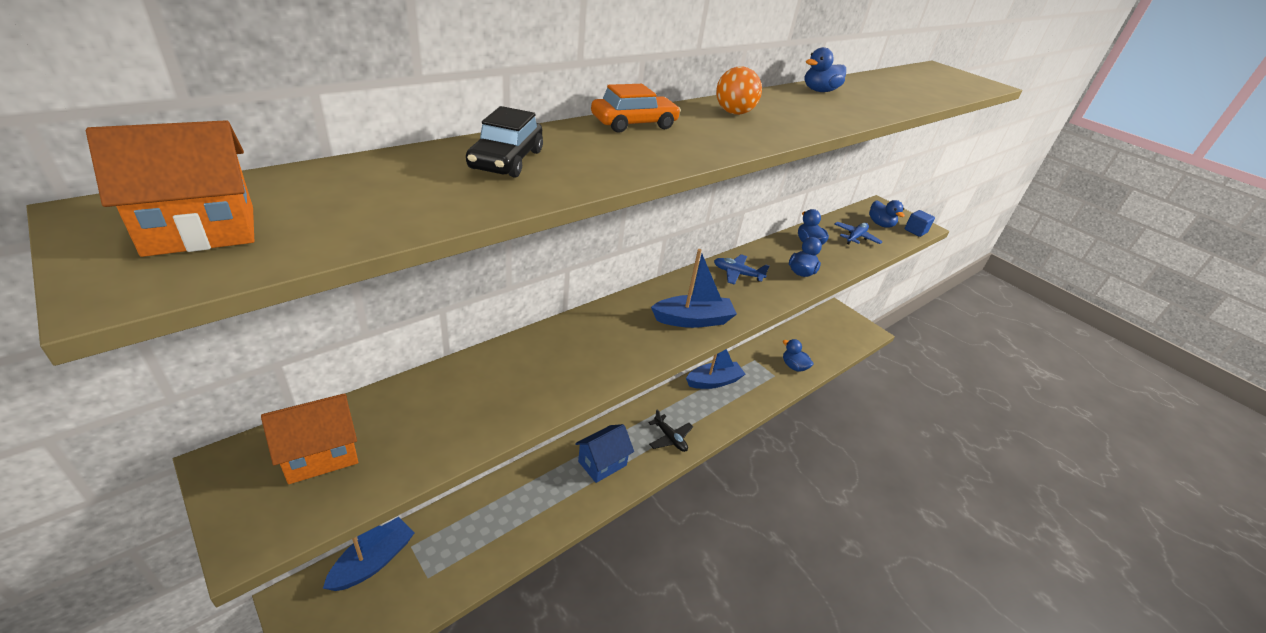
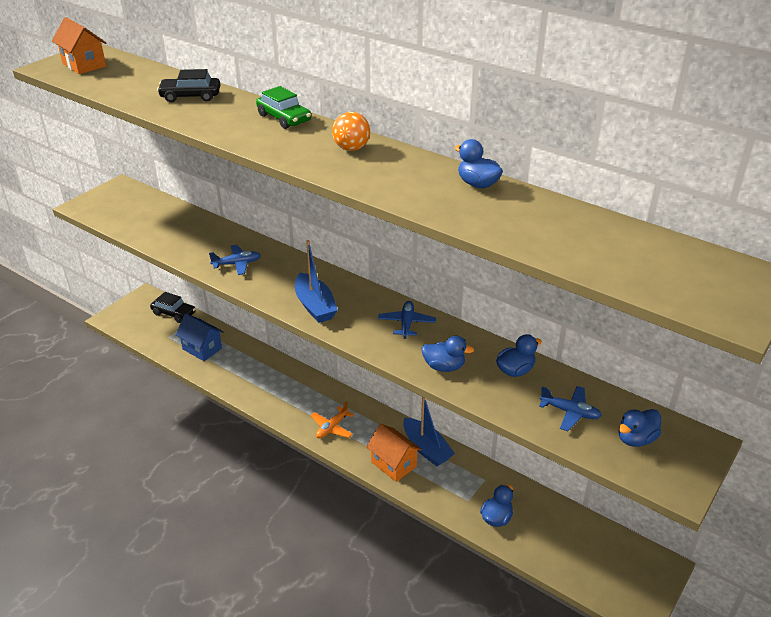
camera: 80 degrees right, 0 degrees up
orange house [261,393,358,484] -> orange house moved to [366,424,422,482]
blue boat [323,517,415,591] -> black car [150,292,196,323]
blue house [575,424,634,483] -> blue house moved to [176,314,224,361]
orange car [591,84,681,133] -> green car [256,86,311,129]
black plane [648,410,693,452] -> orange plane [310,402,354,438]
blue cube [905,210,935,237] -> none
none -> blue plane [209,245,261,275]

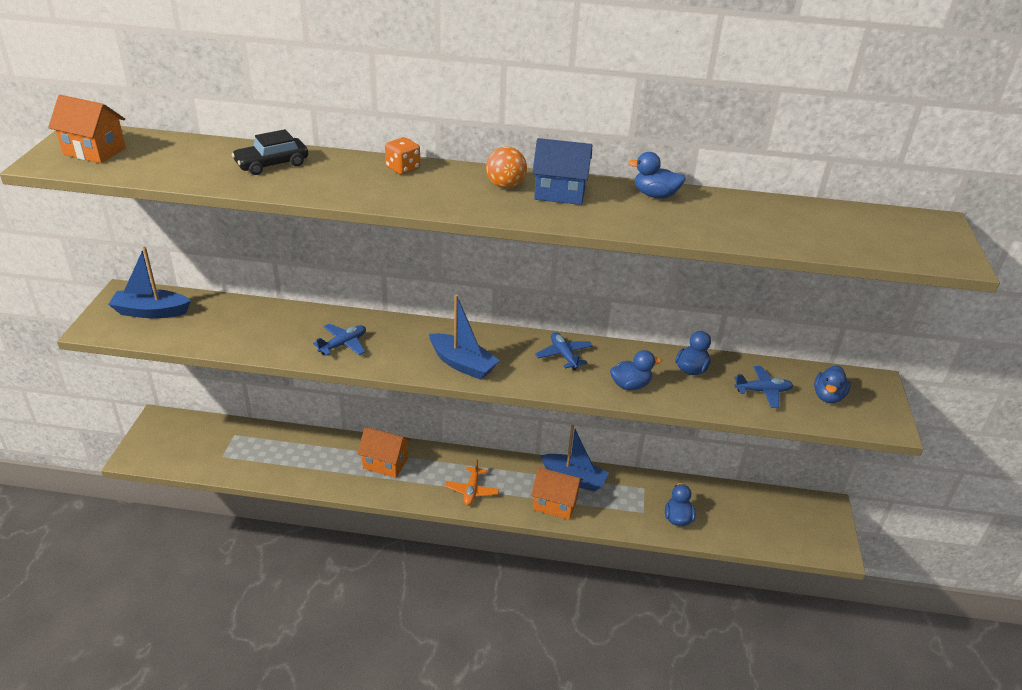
camera: 30 degrees left, 0 degrees up
black car [150,292,196,323] -> none
blue house [176,314,224,361] -> blue house moved to [532,138,592,205]
green car [256,86,311,129] -> orange dice [385,137,420,175]
none -> blue boat [108,247,191,319]
none -> orange house [357,427,411,478]

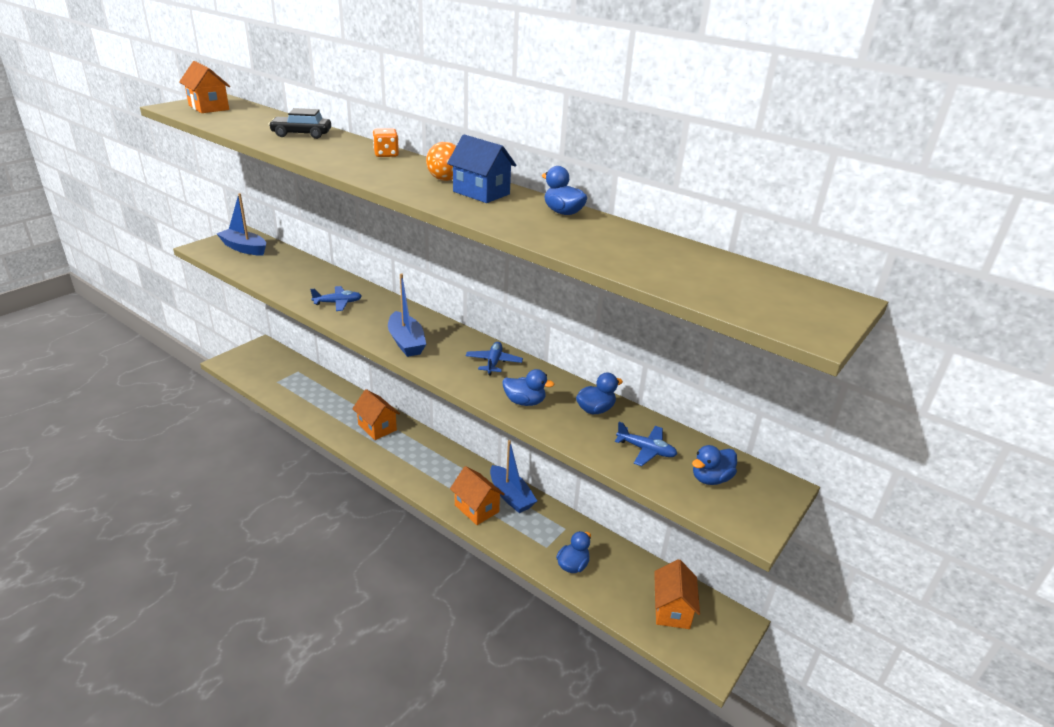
camera: 30 degrees right, 5 degrees down
orange plane [445,459,499,506] -> none
none -> orange house [654,559,700,629]

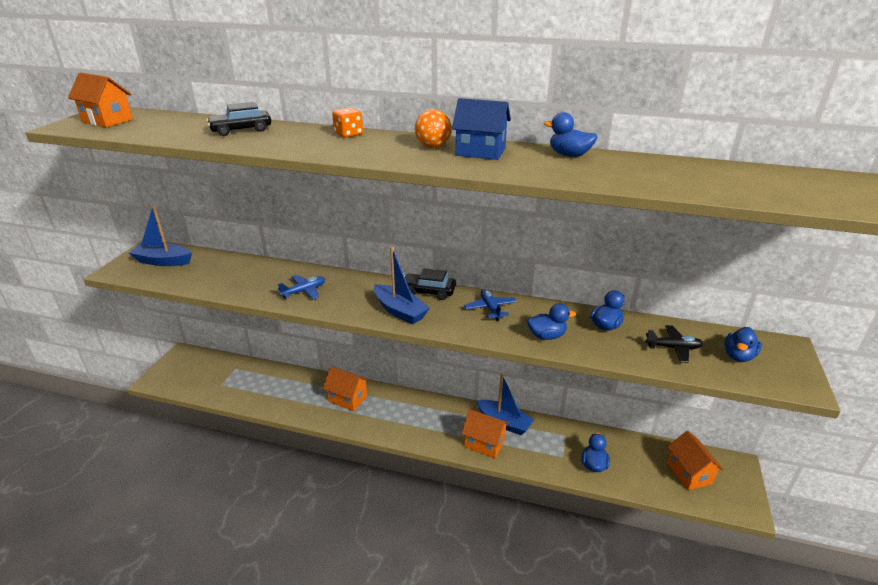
camera: 20 degrees left, 0 degrees up
blue plane [615,422,677,466] -> black plane [646,325,704,363]
none -> black car [404,268,456,300]

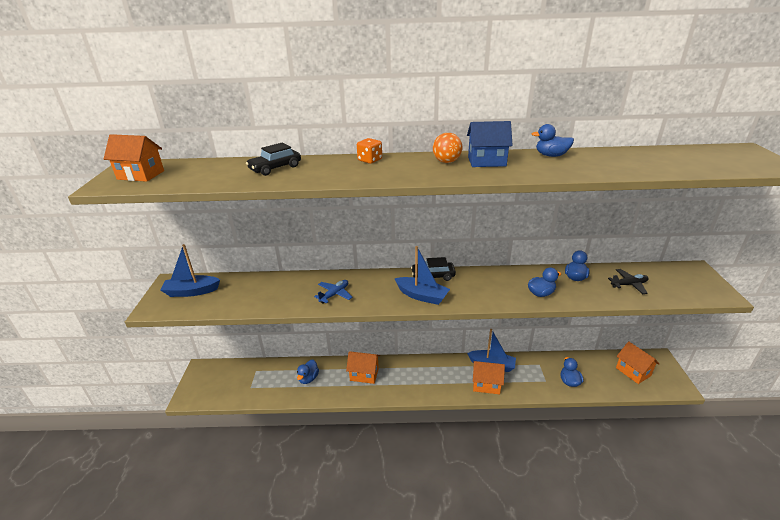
camera: 15 degrees left, 0 degrees up
blue plane [464,289,517,321] -> none
blue duck [725,327,762,362] -> blue duck moved to [297,359,319,384]

